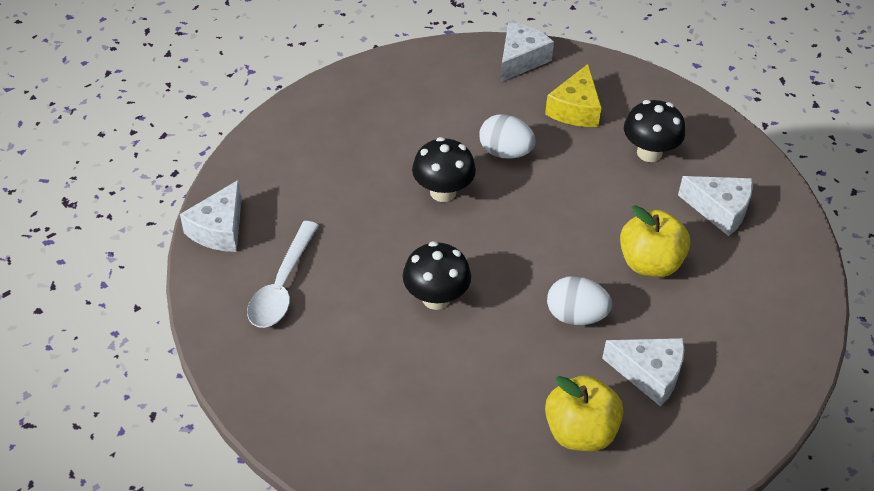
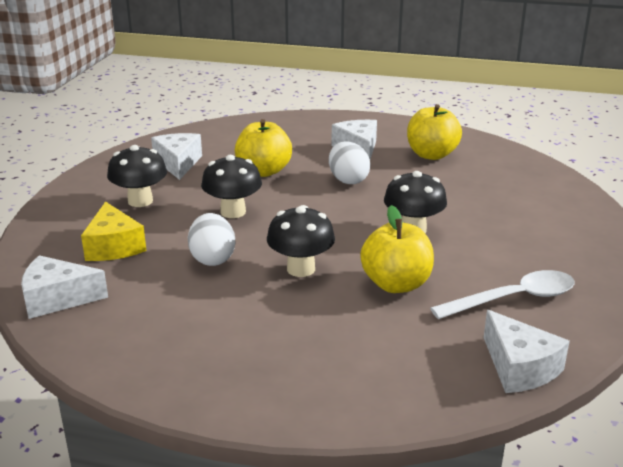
camera: 125 degrees left, 20 degrees down
white cheese [180,180,242,252] -> white cheese turned 75 degrees clockwise [484,310,570,393]
yellow cheese [545,64,602,127] -> yellow cheese turned 90 degrees clockwise [81,201,146,261]
none -> black mushroom [201,155,262,218]
none -> yellow apple [360,205,434,293]

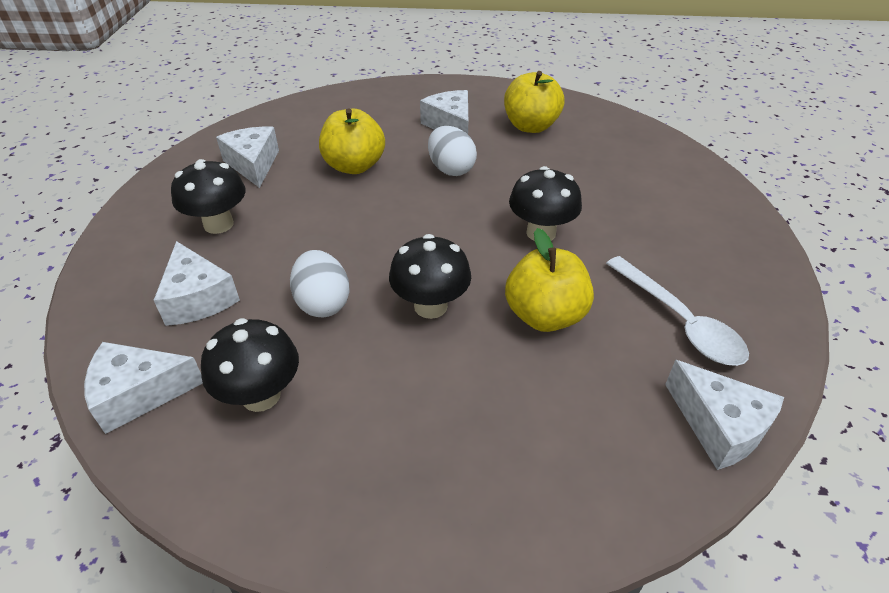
camera: 10 degrees left, 15 degrees up
yellow cheese [81,201,146,261] -> white cheese [154,241,240,326]
black mushroom [201,155,262,218] -> black mushroom moved to [201,318,299,412]
white spoon [430,270,575,319] -> white spoon turned 90 degrees clockwise [606,256,749,366]

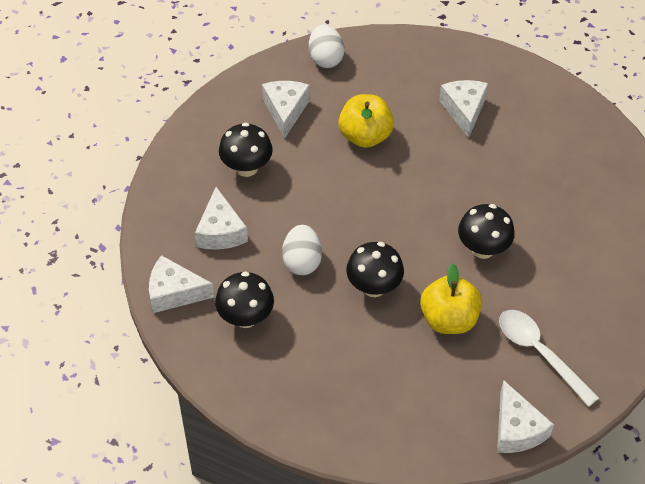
camera: 20 degrees right, 10 degrees up
white egg [428,126,477,176] -> white egg moved to [309,25,344,68]
yellow apple [504,71,565,133] -> none
white spoon [606,256,749,366] -> white spoon turned 150 degrees clockwise [499,310,599,407]

